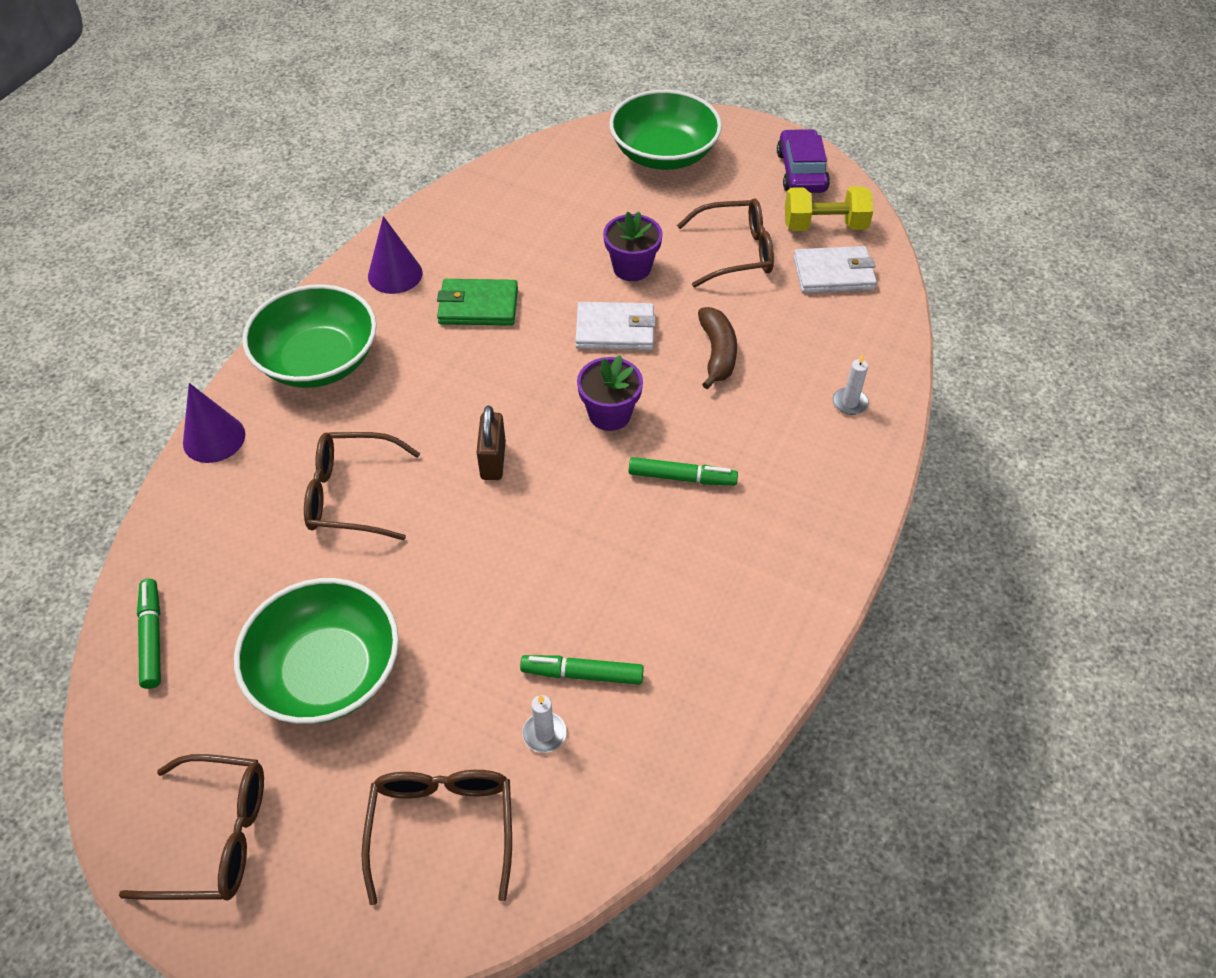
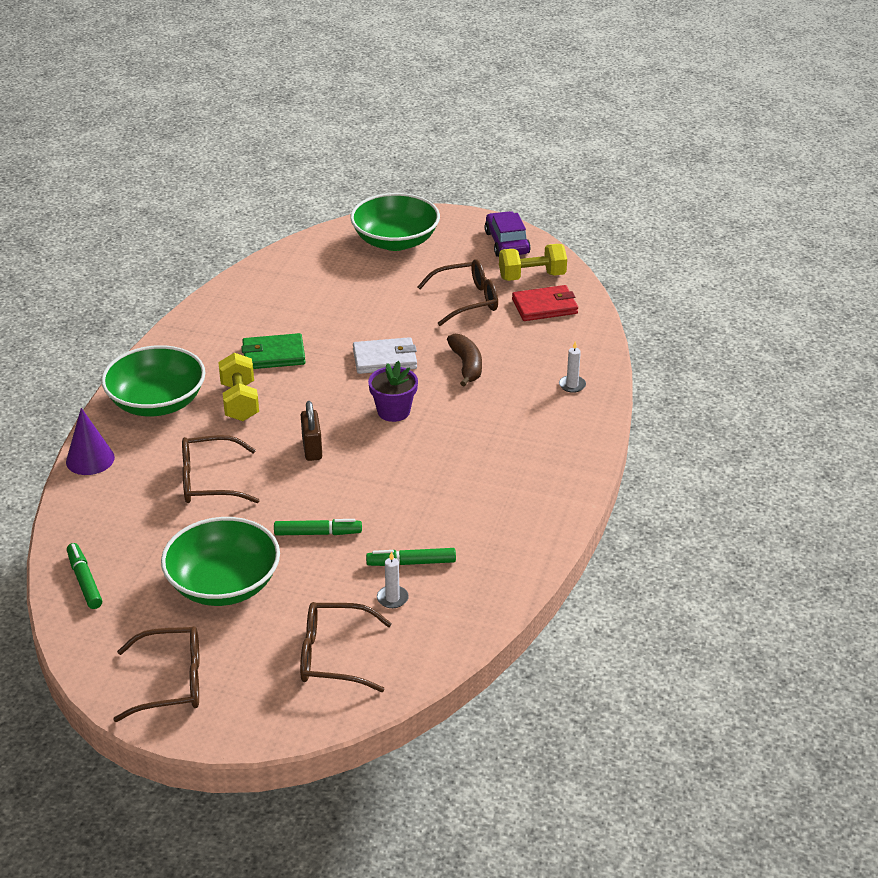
camera: 10 degrees left, 15 degrees down
brown glasses [361,770,512,905] -> brown glasses turned 75 degrees counterclockwise [300,602,392,692]
purple cone [368,216,423,294] -> none
purple flower pot [603,212,663,281] -> none
green marker [629,457,738,486] -> green marker moved to [274,519,362,536]
white wallet [793,246,877,293] -> red wallet [512,285,578,321]
none -> yellow dumbbell [218,353,259,421]

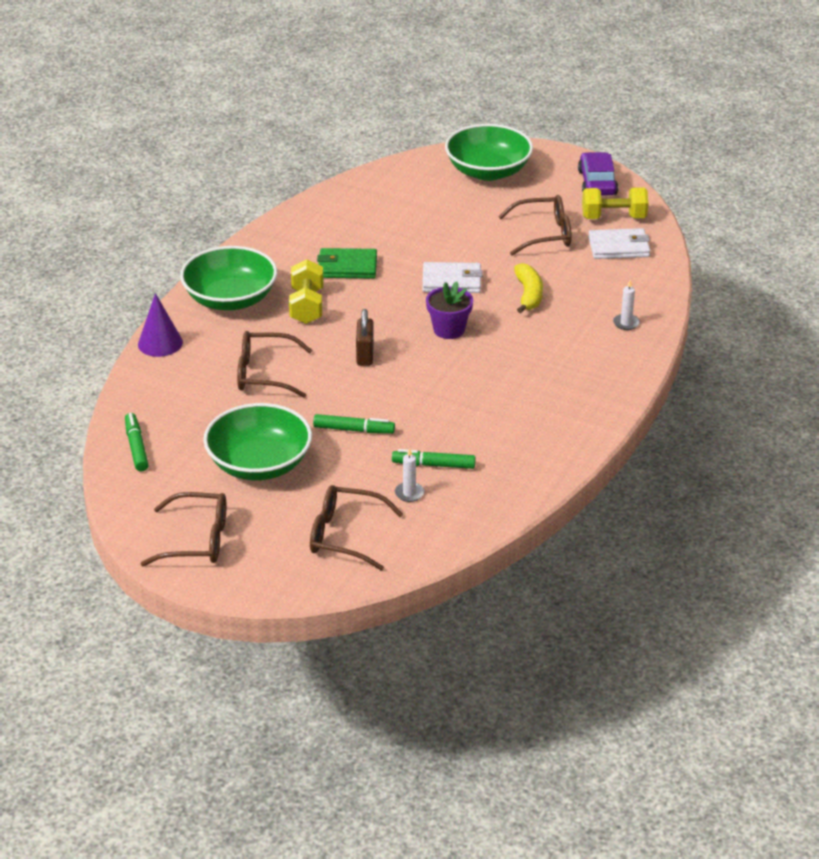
camera: 10 degrees right, 0 degrees up
brown banana [447,334,482,387] -> yellow banana [514,263,543,313]
red wallet [512,285,578,321] -> white wallet [588,228,650,259]

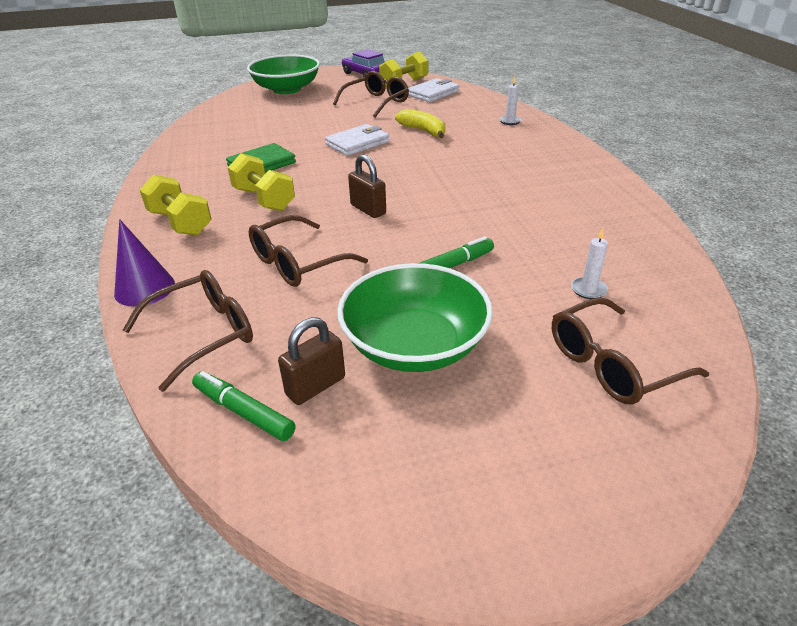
camera: 40 degrees left, 0 degrees up
brown glasses [140,492,227,567] -> brown glasses moved to [123,270,253,392]
green bowl [180,246,277,311] -> yellow dumbbell [140,175,212,236]
green marker [392,449,476,469] -> none
purple flower pot [426,282,473,339] -> none
none -> brown padlock [278,317,345,405]

